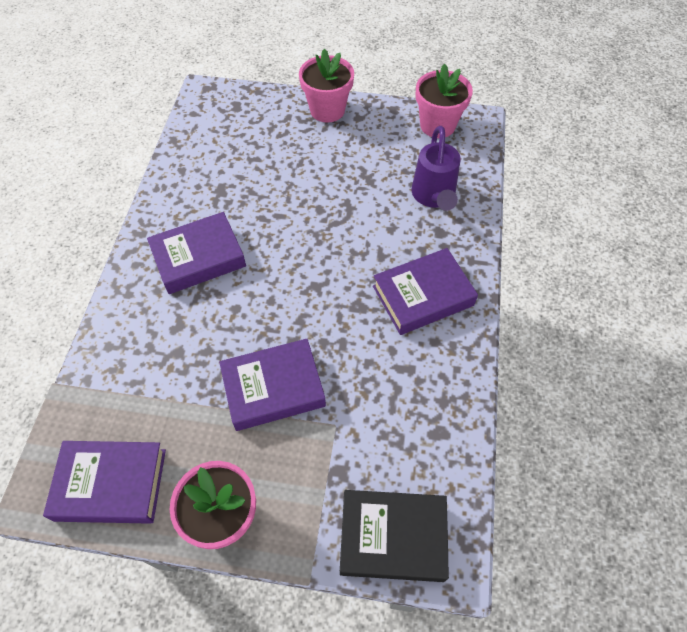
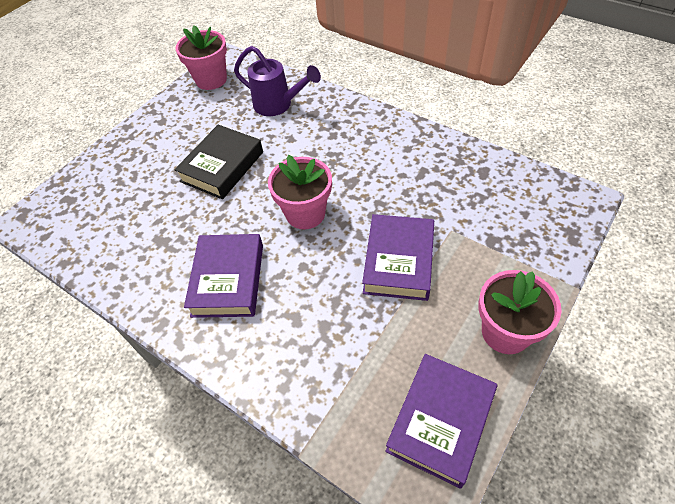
camera: 60 degrees left, 5 degrees down
pink flower pot [299,49,354,123] -> pink flower pot moved to [268,155,332,229]
black book [340,490,449,582] -> black book moved to [174,125,263,199]
purple book [373,248,478,335] -> none

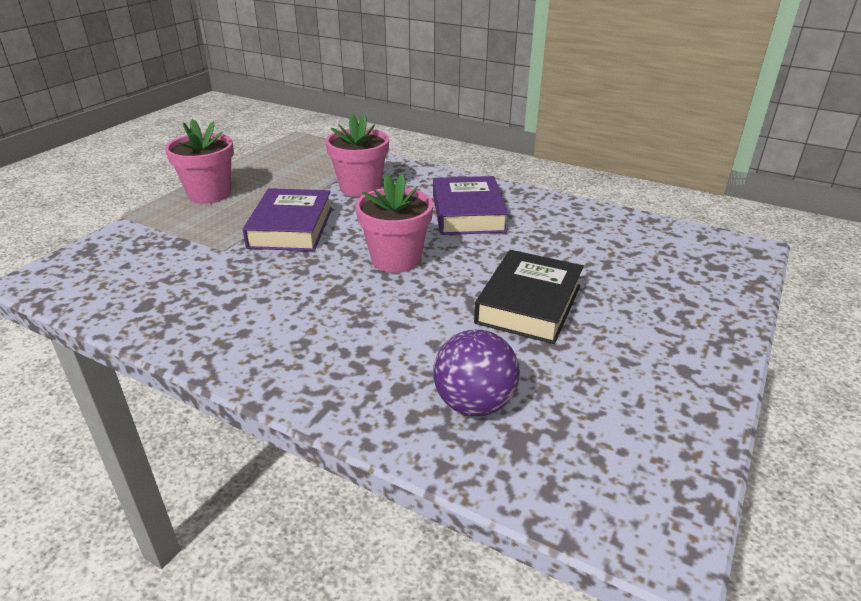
camera: 170 degrees right, 20 degrees down
pink flower pot [175,25,227,90] -> pink flower pot moved to [325,114,389,197]
purple watering can [234,46,321,116] -> purple ball [433,330,520,417]
purple book [386,354,497,489] -> none

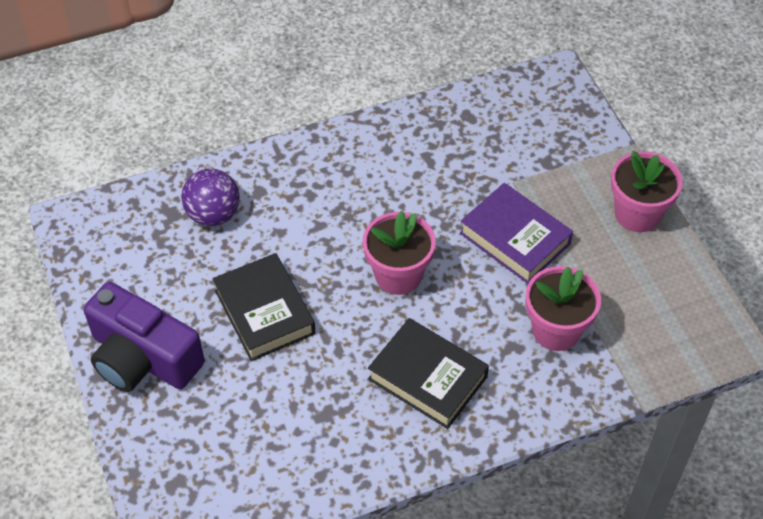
camera: 130 degrees right, 20 degrees up
purple book [433,176,508,235] -> black book [368,318,489,429]
none -> purple camera [84,282,205,392]

